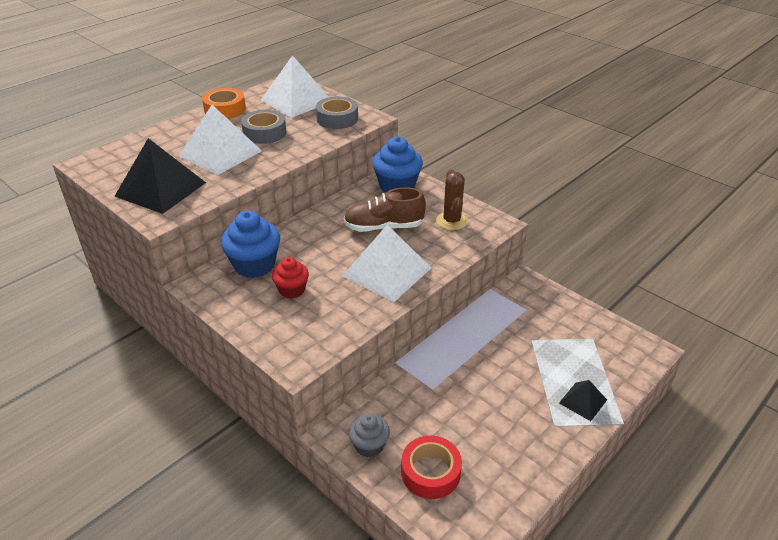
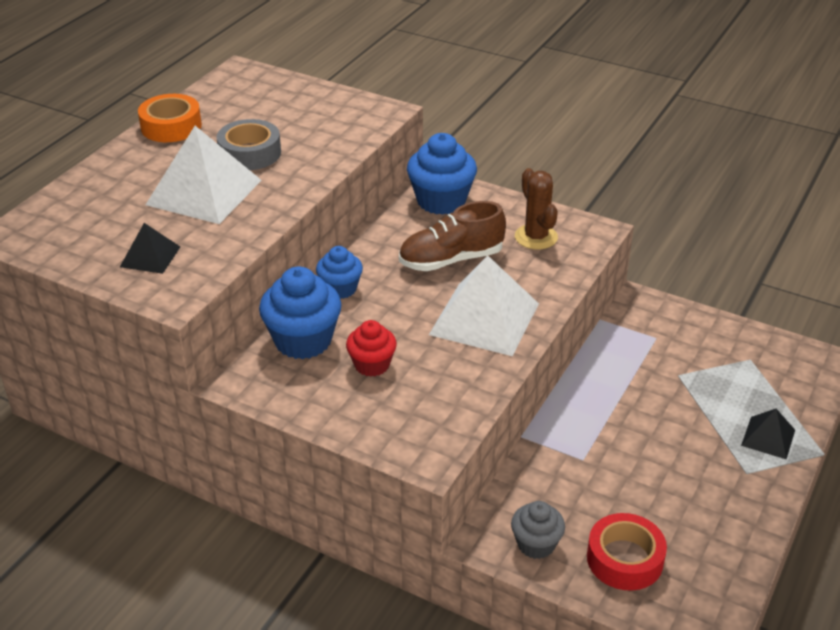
camera: 15 degrees left, 0 degrees up
black pyramid [115,138,206,214] -> black pyramid [120,223,180,274], size x0.51
white pyramid [261,55,329,118] -> none
grey tape [316,96,358,129] -> none
none -> blue cupcake [316,246,363,299]

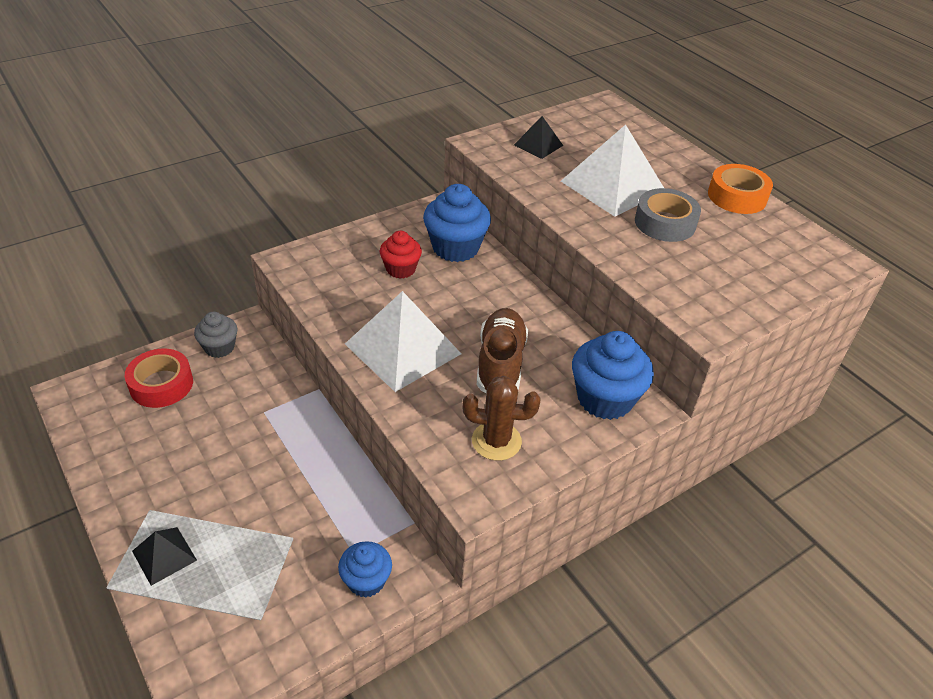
camera: 115 degrees right, 5 degrees up
blue cupcake [316,246,363,299] -> blue cupcake moved to [338,541,392,598]

